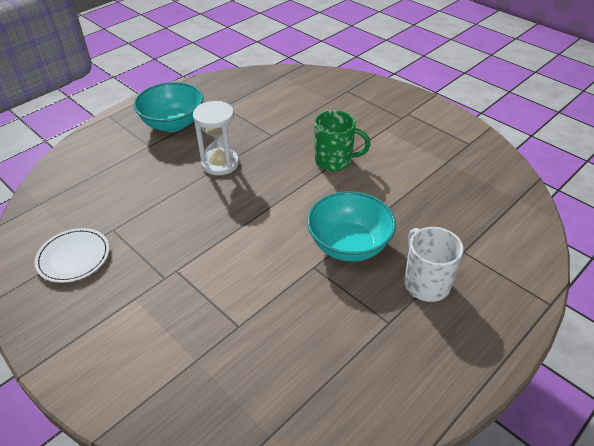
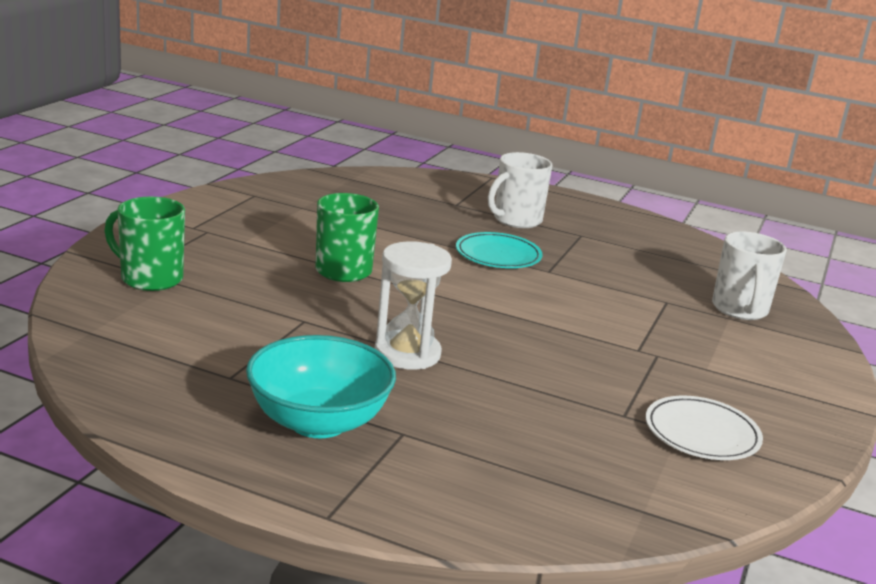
camera: 115 degrees left, 20 degrees down
turquoise bowl [307,191,396,262] -> turquoise plate [456,232,543,268]
none -> green mug [104,197,185,291]
none -> white mug [712,232,787,320]

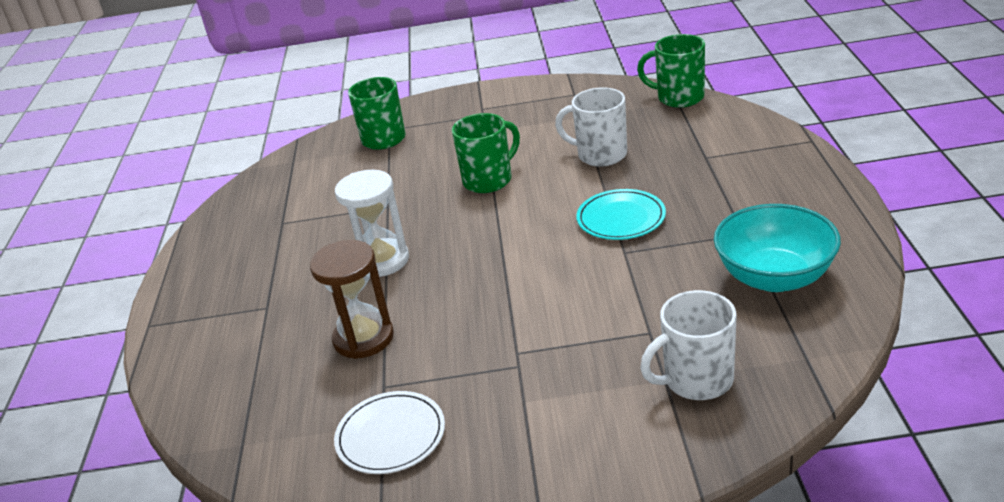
camera: 70 degrees right, 10 degrees up
turquoise bowl [246,335,396,438] -> turquoise bowl moved to [714,204,841,292]
white mug [488,152,552,228] -> white mug moved to [555,87,627,167]
none -> brown hourglass [310,240,394,359]
none -> green mug [637,34,705,108]

